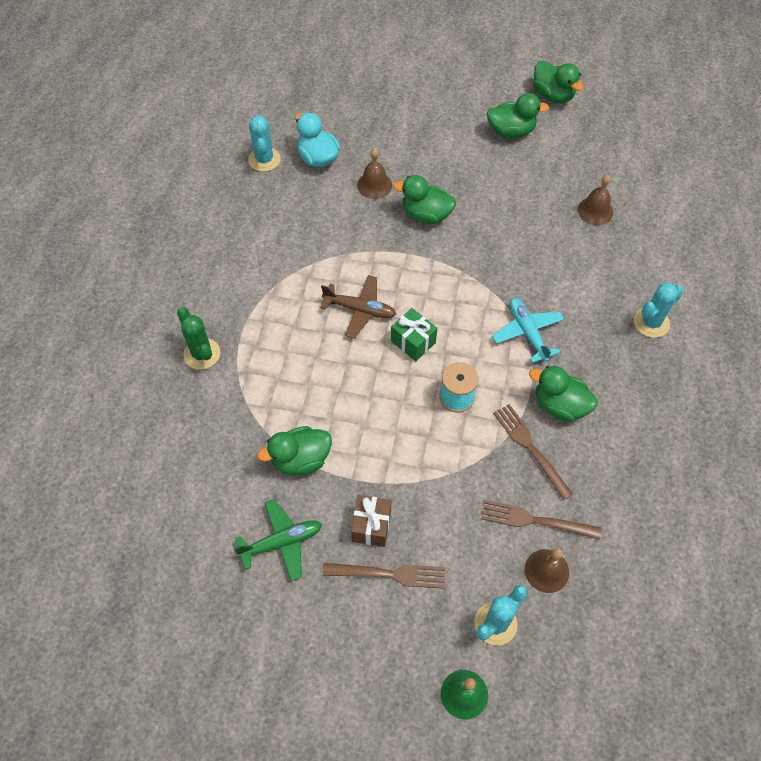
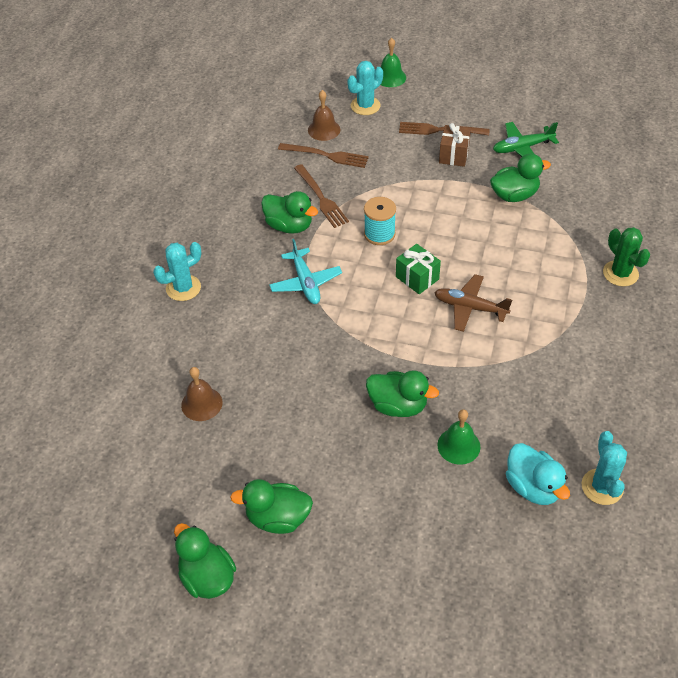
camera: 175 degrees left, 10 degrees down
brown bell [357,148,392,199] -> green bell [437,409,480,465]

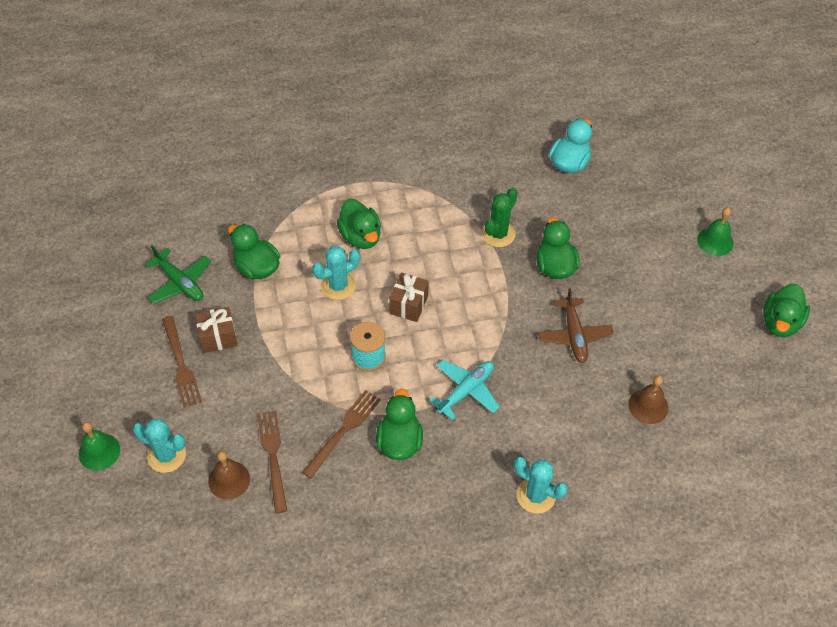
camera: 120 degrees left, 5 degrees up
green duck [230,479,313,534] -> green duck moved to [337,199,381,249]
green gift [396,244,441,294] -> brown gift [389,273,429,322]
brown plane [434,274,512,332] -> brown plane moved to [538,288,614,363]
green bell [437,409,480,465] -> green bell moved to [697,207,734,256]
turquoise cactus [581,431,627,505] -> turquoise cactus moved to [312,246,360,300]
green cactus [603,227,650,286] -> green cactus moved to [482,188,518,247]

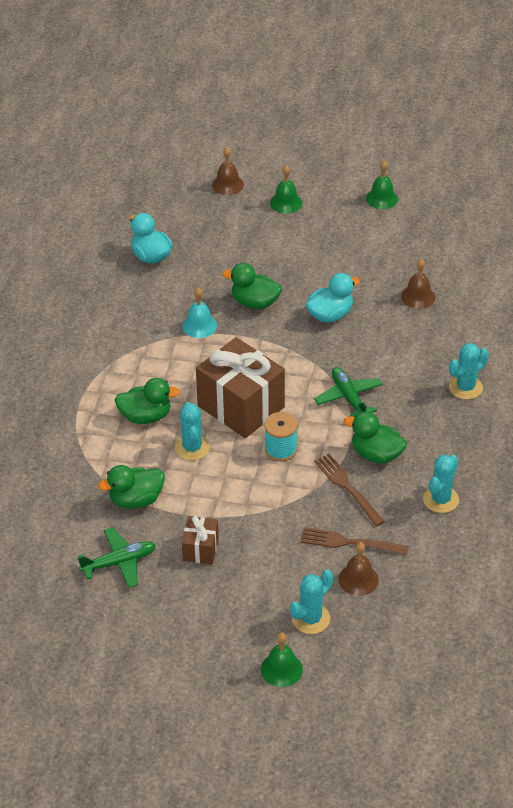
camera: 65 degrees left, 10 degrees down
brown fork [162,316,202,408] -> none
brown gift [389,273,429,322] -> brown gift [196,337,285,438], size x2.06
turquoise plane [429,360,500,420] -> green plane [314,367,383,417]
green cactus [482,188,518,247] -> turquoise bell [182,288,217,338]
brown plane [538,288,614,363] -> turquoise duck [306,273,360,323]
green duck [763,284,810,337] -> green bell [366,161,398,209]
none -> brown bell [212,147,244,195]
none -> turquoise cactus [423,455,459,513]

